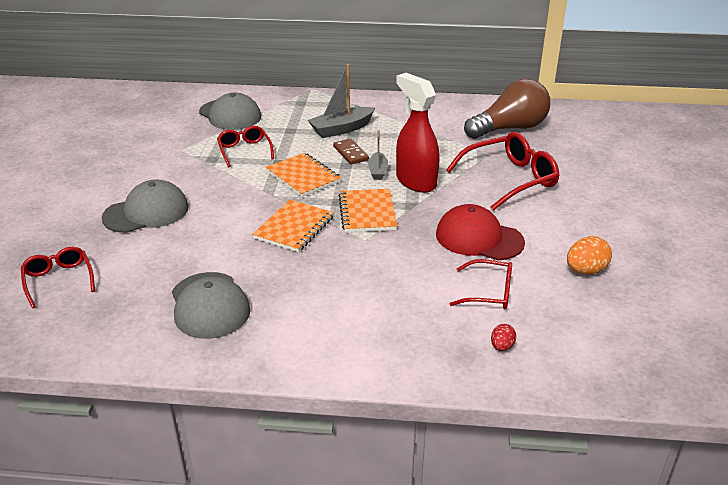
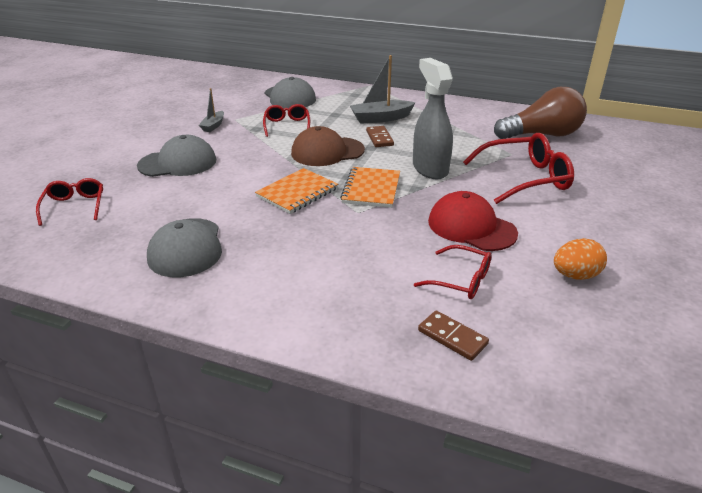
camera: 15 degrees right, 0 degrees up
orange notebook [266,153,341,197] -> brown cap [291,126,365,166]
grey boat [368,130,388,180] -> grey boat moved to [199,88,224,132]
red spray bottle [396,73,440,193] -> grey spray bottle [413,58,453,179]
red egg [491,324,516,351] -> brown domino [418,310,489,361]

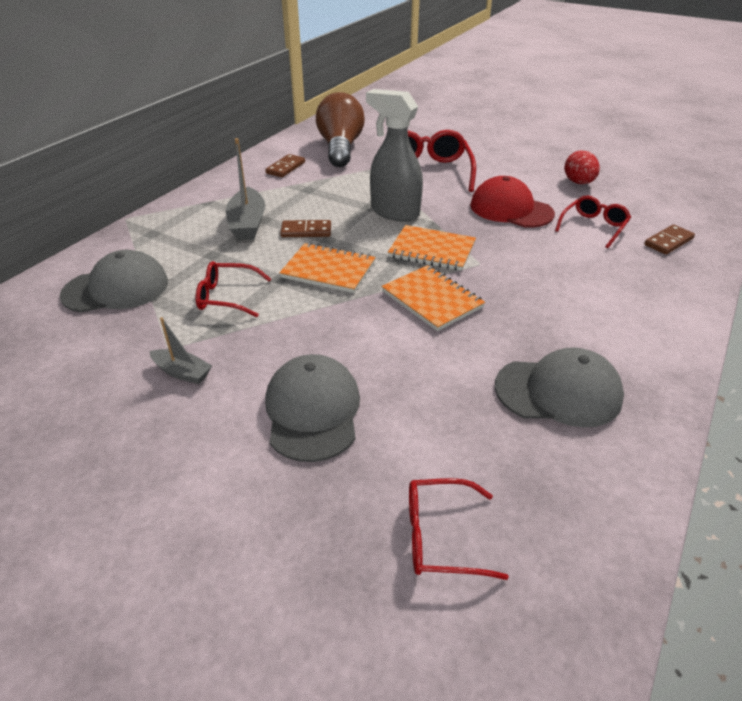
camera: 80 degrees left, 5 degrees up
brown cap [291,126,365,166] -> orange notebook [279,243,375,293]
grey spray bottle [413,58,453,179] -> grey spray bottle turned 45 degrees clockwise [366,89,423,222]
red cap [428,191,518,251] -> red cap turned 75 degrees clockwise [470,176,555,228]
orange egg [554,238,607,280] -> red egg [564,150,600,184]
none -> brown domino [265,154,305,177]

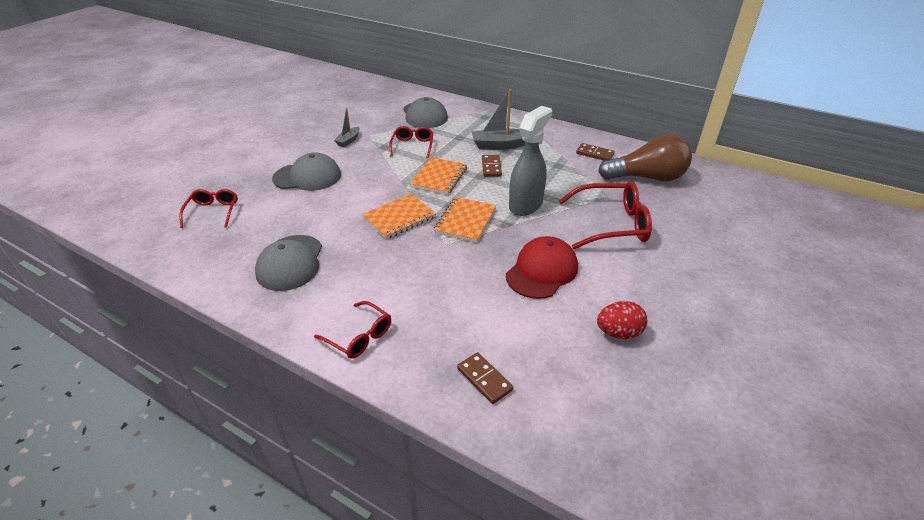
camera: 90 degrees right, 0 degrees up
red glasses [555,196,631,248] -> red glasses moved to [314,301,391,359]

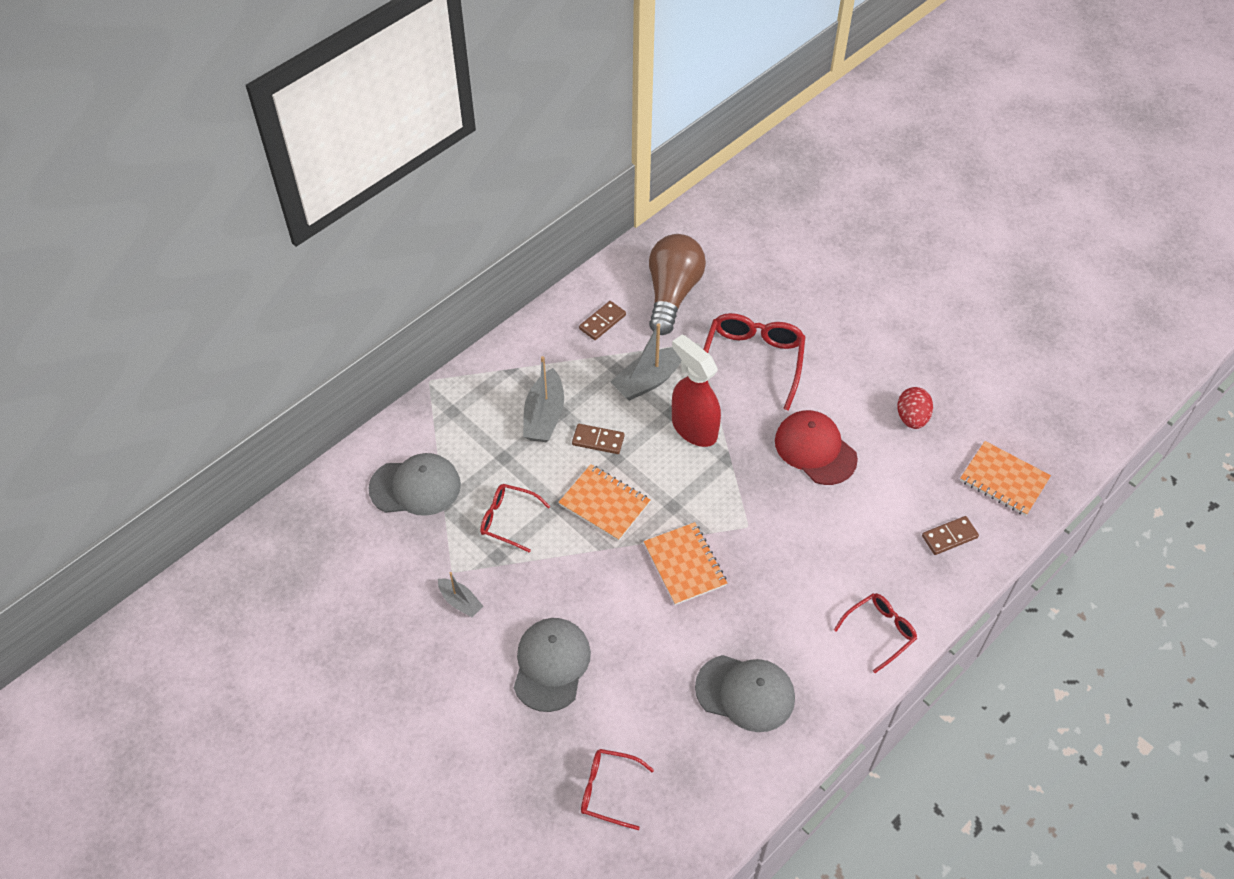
camera: 75 degrees left, 15 degrees up
orange notebook [434,197,496,243] -> orange notebook moved to [960,441,1051,516]
grey spray bottle [509,106,552,216] -> red spray bottle [672,334,721,447]
none -> grey boat [610,323,682,401]

